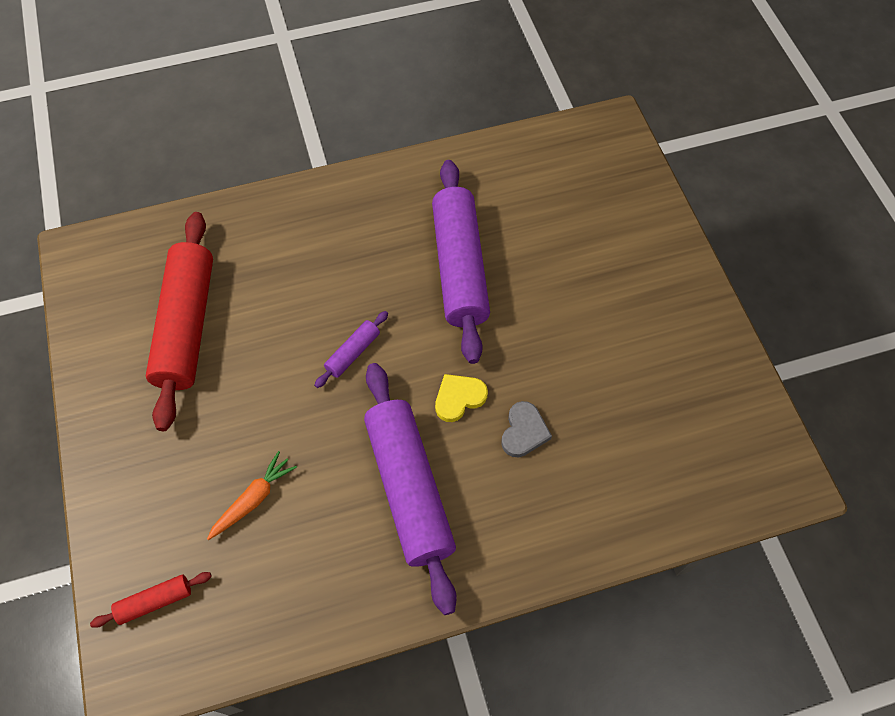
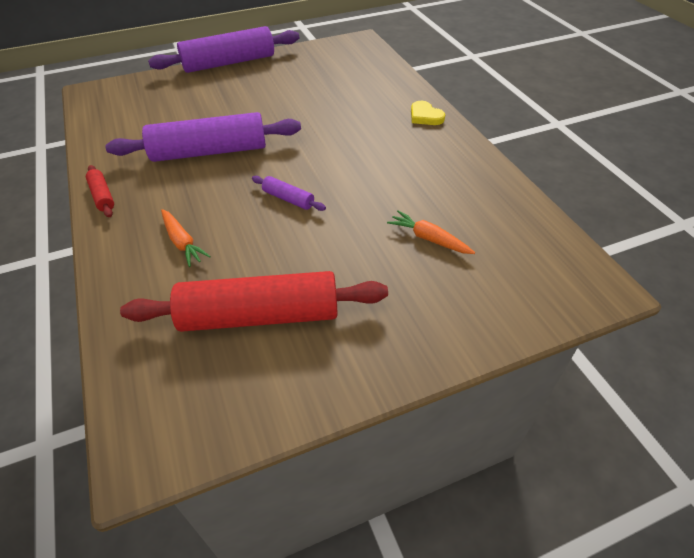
camera: 95 degrees left, 15 degrees down
red rolling pin [90,572,212,628] -> red rolling pin moved to [86,165,114,217]
purple rolling pin [364,363,457,615] -> purple rolling pin moved to [148,26,299,73]
yellow heart [435,374,488,422] -> yellow heart moved to [411,101,445,125]
grey heart [501,401,552,457] -> none
none -> orange carrot [161,209,211,267]

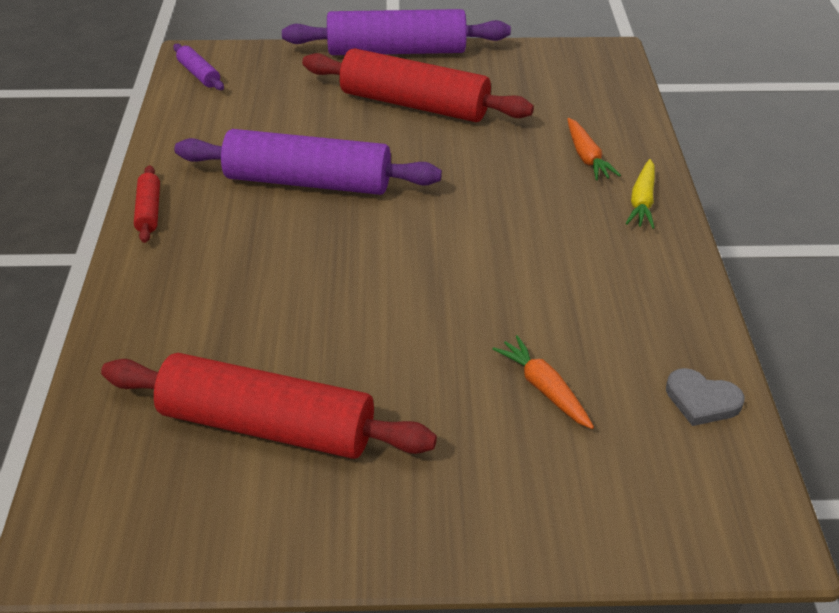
camera: 20 degrees right, 5 degrees down
orange carrot [161,209,211,267] -> orange carrot moved to [567,118,621,181]
purple rolling pin [252,176,326,211] -> purple rolling pin moved to [173,44,224,90]
yellow heart [411,101,445,125] -> yellow carrot [625,159,655,229]
none -> red rolling pin [302,48,534,122]
none -> grey heart [666,368,745,426]

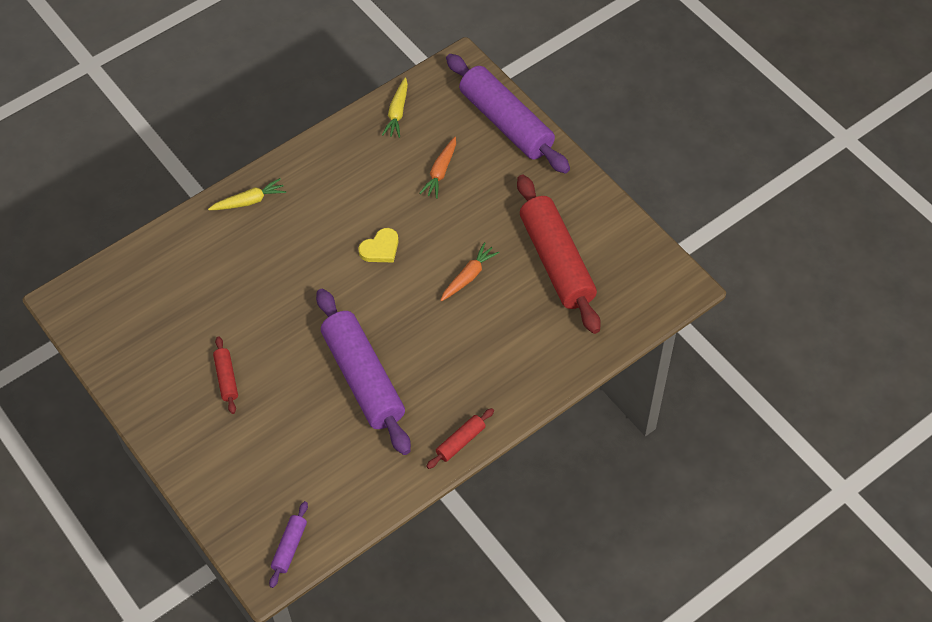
camera: 125 degrees left, 15 degrees up
purple rolling pin [282,9,511,55] -> purple rolling pin moved to [446,54,570,173]
red rolling pin [302,48,534,122] -> red rolling pin [213,337,238,414], size x0.43
orange carrot [567,118,621,181] -> orange carrot moved to [440,242,500,302]
grey heart [666,368,745,426] -> yellow carrot [382,77,408,138]
none -> yellow heart [358,228,398,262]

